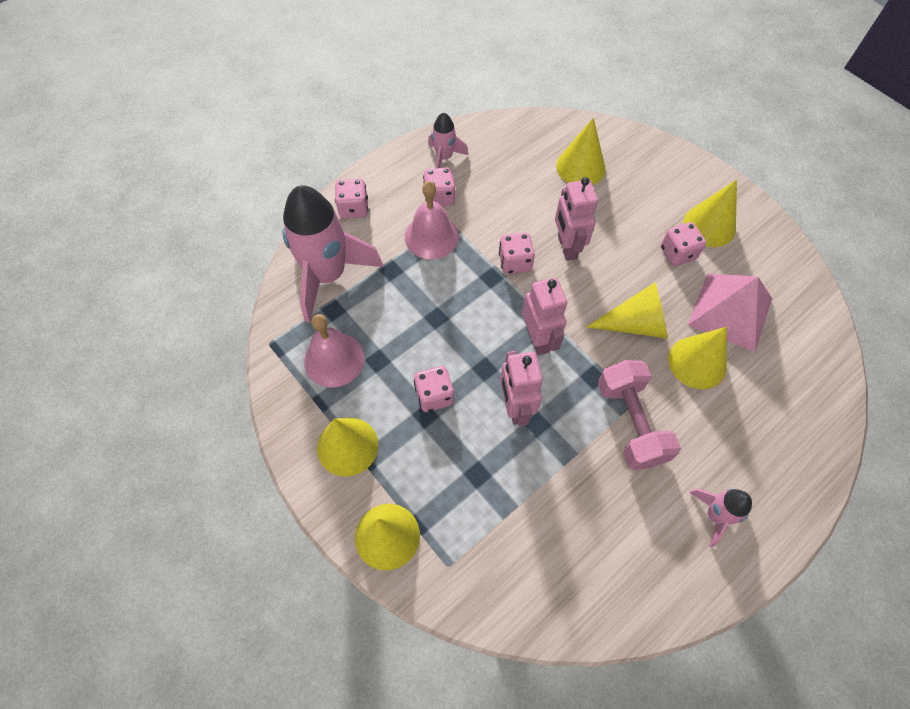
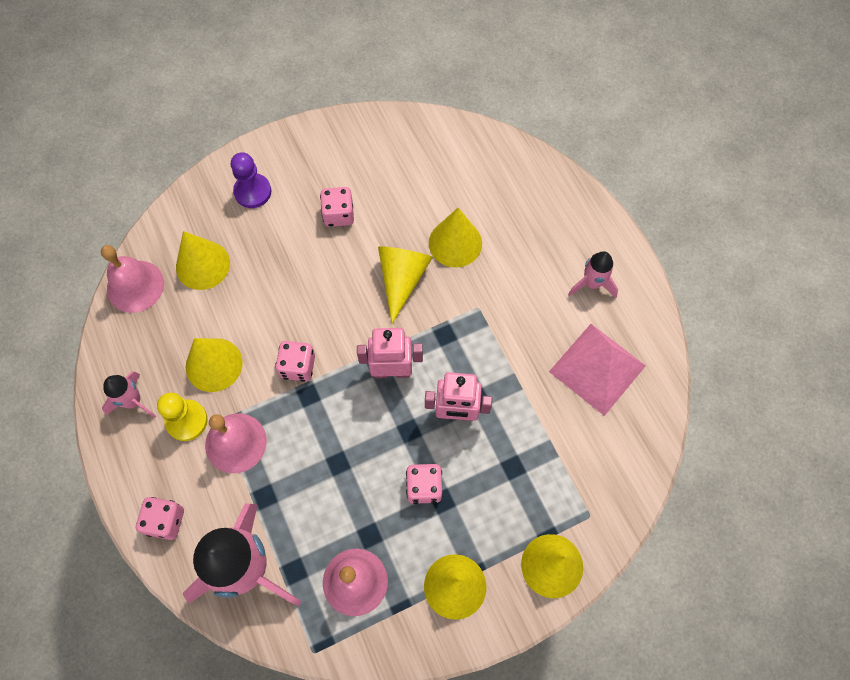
camera: 75 degrees left, 5 degrees up
pink dice [423,167,455,206] -> yellow pawn [157,393,208,441]
pink robot [555,177,598,261] -> none
pink dumbbell [598,360,681,470] -> none
yellow cone [684,180,737,247] -> yellow cone moved to [186,338,243,392]
pink pyramid [688,274,772,352] -> pink pyramid moved to [549,324,646,416]
none -> pink bell [101,245,164,313]
none -> purple pawn [231,152,271,208]

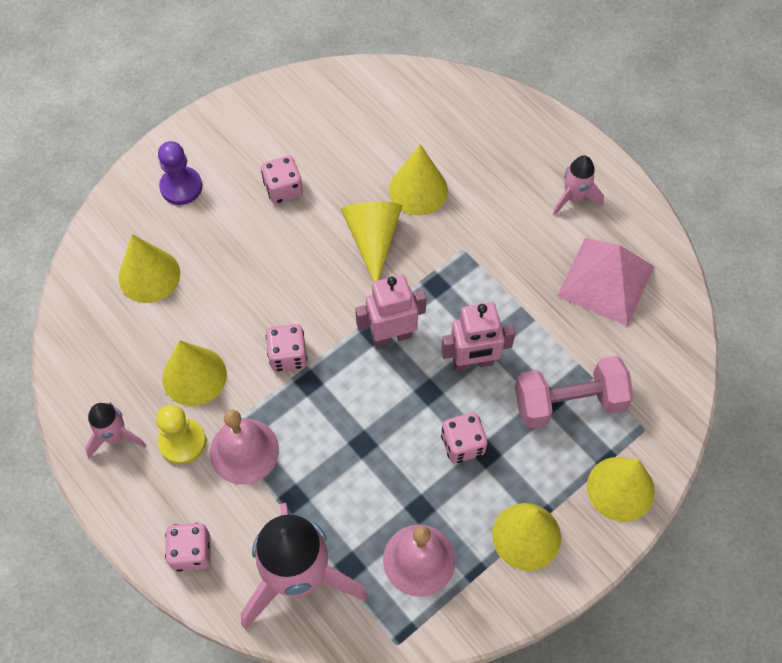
camera: 15 degrees left, 5 degrees down
pink bell [101,245,164,313] -> none
none -> pink dumbbell [515,356,634,429]

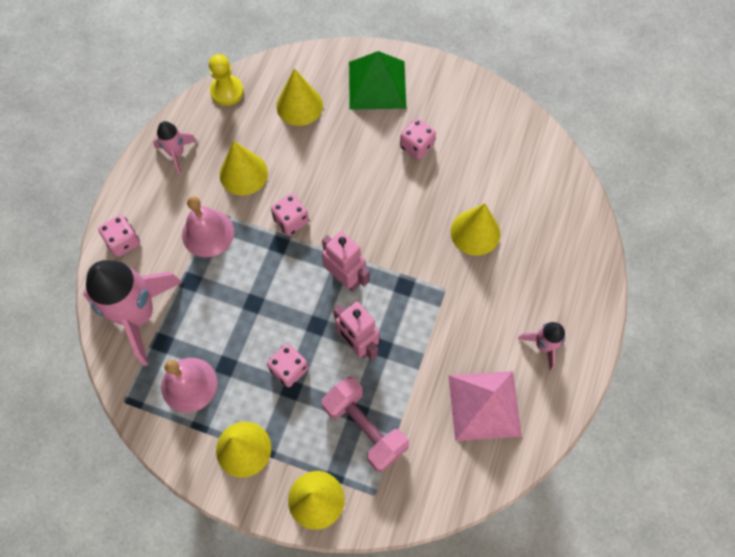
camera: 60 degrees right, 5 degrees up
yellow pawn [156,405,206,464] -> yellow pawn moved to [209,54,244,106]
purple pawn [158,141,202,205] -> green pyramid [349,51,406,110]
yellow cone [341,201,402,282] -> none

